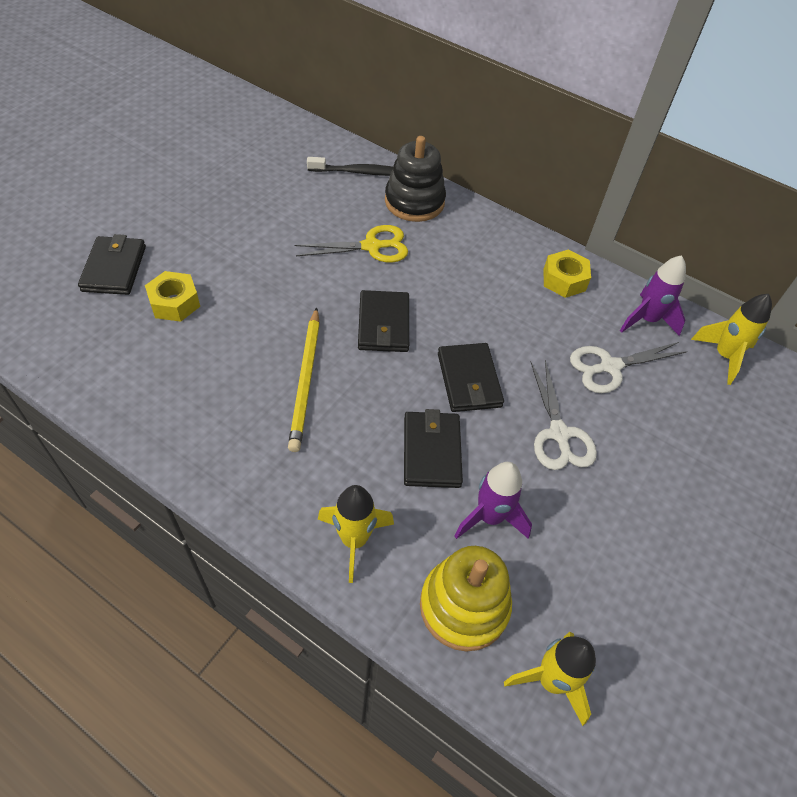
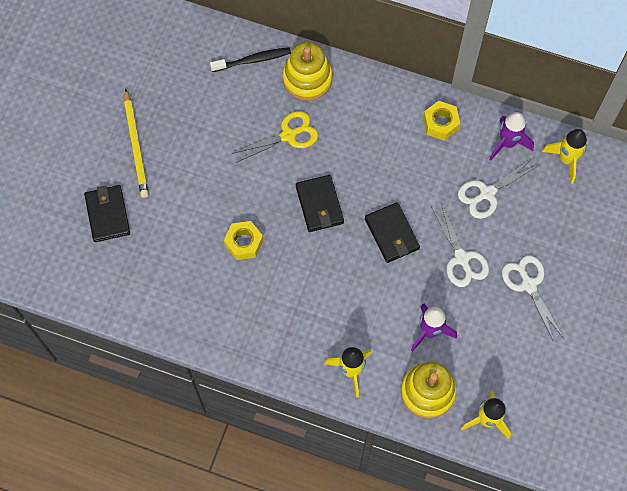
camera: 10 degrees left, 15 degrees up
yellow nut [145,271,200,322] -> yellow nut moved to [224,221,263,260]
yellow pencil [288,307,320,452] -> yellow pencil moved to [124,89,149,198]
black stacking toy [385,136,446,222] -> yellow stacking toy [283,42,332,101]
black wallet [404,409,463,488] -> none
none -> white scissors [502,255,564,342]

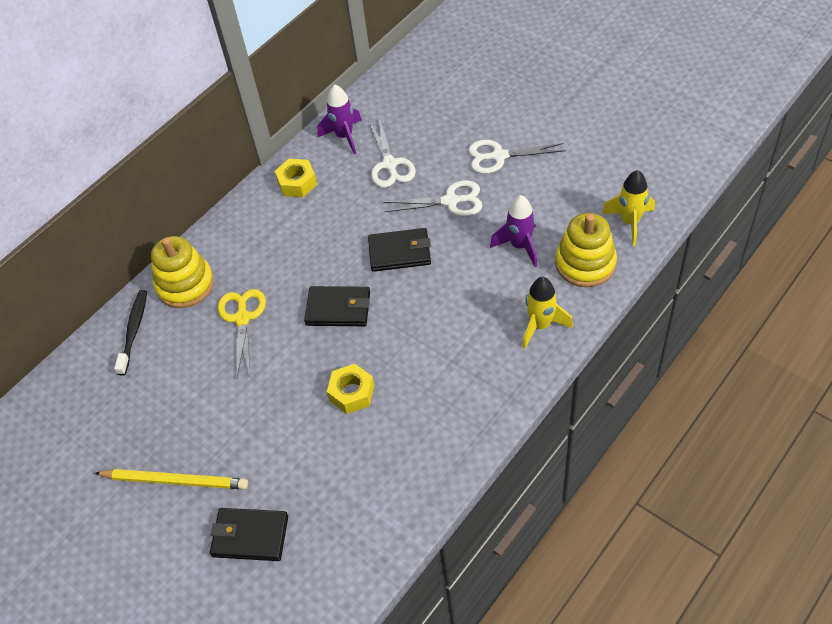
camera: 65 degrees left, 15 degrees down
yellow rocket [542,129,588,184] -> none

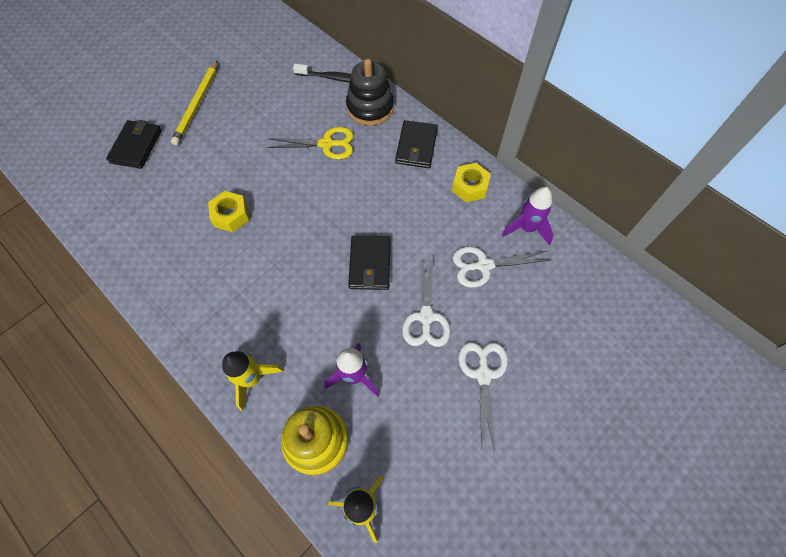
camera: 90 degrees right, 10 degrees up
yellow stacking toy [151,236,214,308] -> black stacking toy [346,59,394,126]
black wallet [304,286,370,326] -> black wallet moved to [395,120,438,168]

